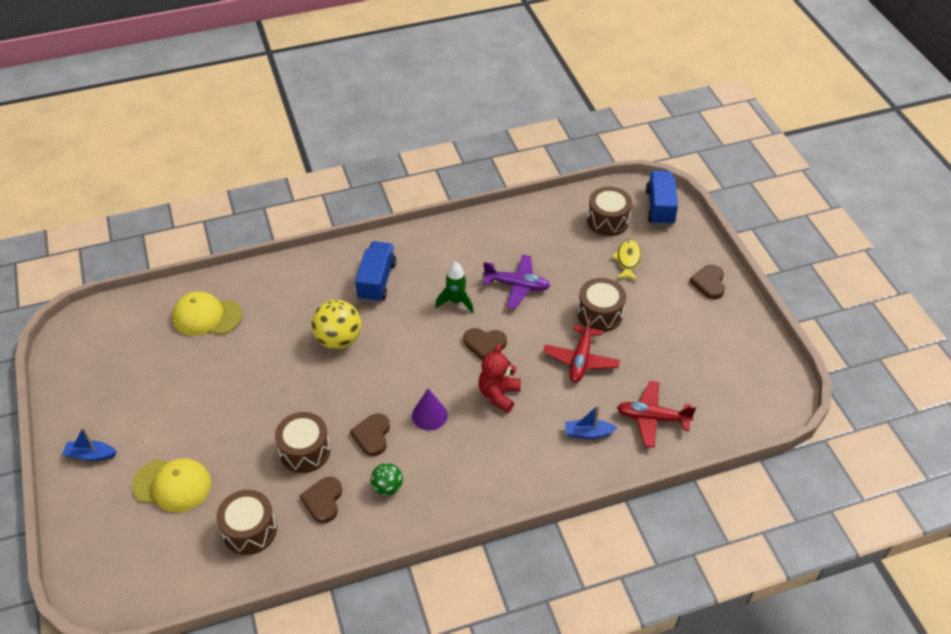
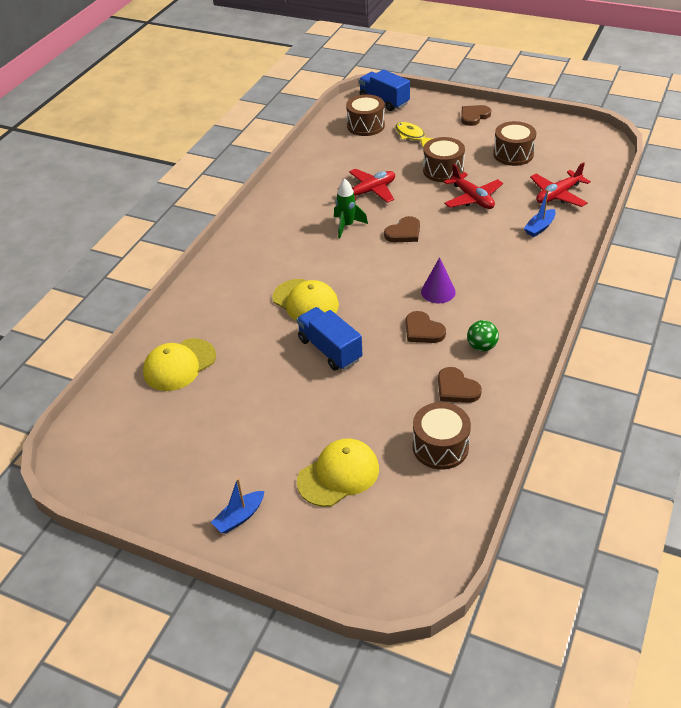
camera: 45 degrees left, 5 degrees down
brown drum [275,412,331,473] -> brown drum moved to [493,121,536,166]
yellow ball [311,300,361,349] -> yellow cap [272,279,339,321]
blue truck [355,241,397,303] -> blue truck moved to [296,307,362,371]
red teddy bear [478,344,521,413] -> none
purple plane [483,254,550,309] -> red plane [349,169,395,203]
brown heart [689,265,725,299] -> brown heart turned 90 degrees clockwise [461,105,491,126]

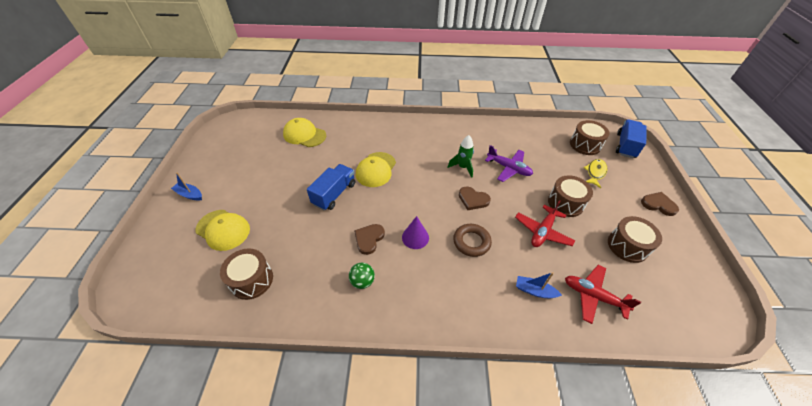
camera: 65 degrees right, 5 degrees up
red plane [349,169,395,203] -> purple plane [485,145,533,182]
brown heart [438,367,482,403] -> none
none -> brown ring [453,224,492,257]

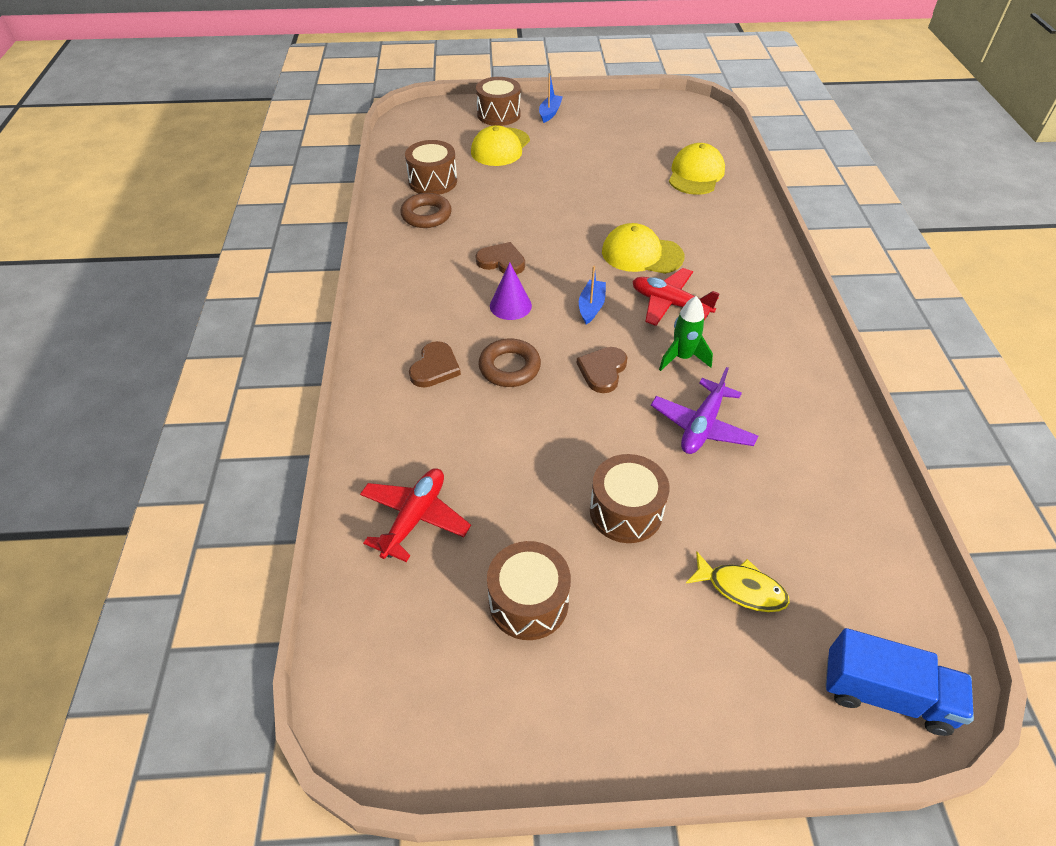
camera: 85 degrees right, 0 degrees up
blue truck [307,164,355,210] -> none
green ball [349,263,375,289] -> none
red plane [515,200,575,247] -> red plane moved to [632,268,720,326]
blue boat [516,272,562,298] -> blue boat moved to [579,266,606,325]
brown drum [570,120,610,155] -> brown drum moved to [476,77,521,126]
brown heart [641,192,679,216] -> brown heart moved to [409,341,461,388]
none -> brown ring [400,193,452,228]

